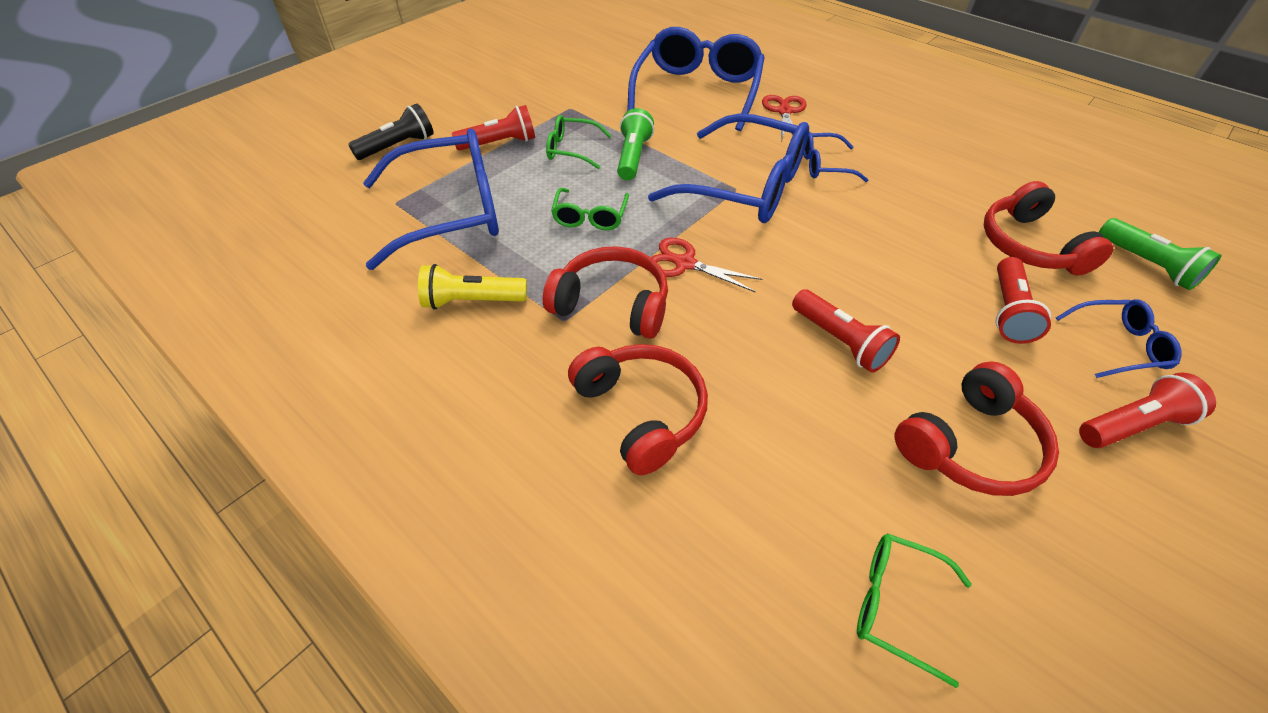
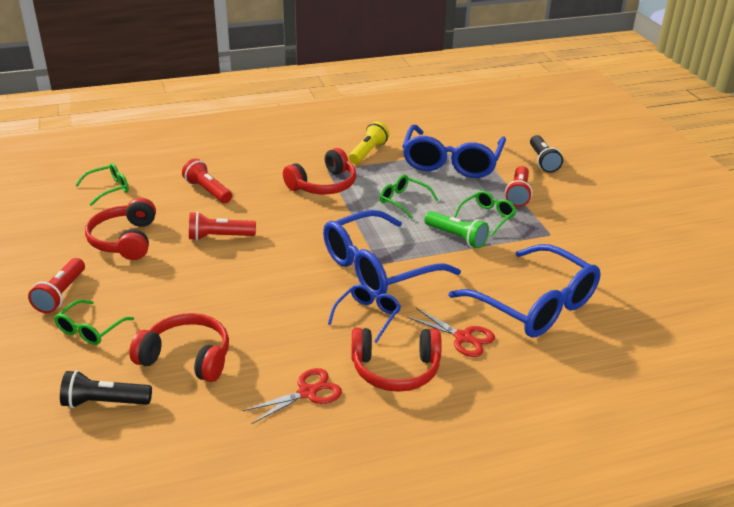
camera: 120 degrees right, 15 degrees down
red headphones [568,344,708,475] -> red headphones moved to [351,328,442,392]
red scissors [651,238,762,292] -> red scissors moved to [243,368,342,424]
red flashlight [996,257,1051,344] -> red flashlight moved to [182,159,232,203]
blue glasses [1056,299,1182,378] -> green glasses [54,299,134,345]
green flashlight [1099,218,1222,290] -> black flashlight [60,370,152,408]

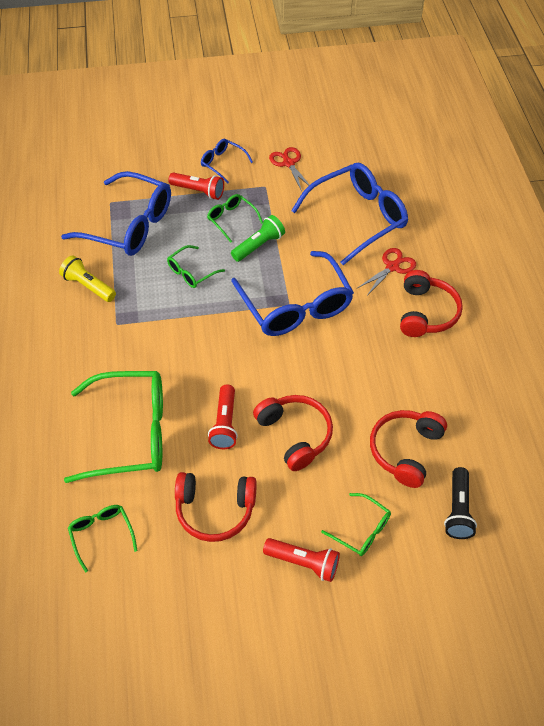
camera: 80 degrees left, 20 degrees up
red flashlight [182,159,232,203] -> green glasses [64,371,163,483]
red scissors [243,368,342,424] -> red scissors moved to [269,147,309,191]
red headphones [283,148,356,194] -> red headphones moved to [253,395,333,471]
blue glasses [328,284,401,343] -> blue glasses moved to [201,139,253,184]
black flashlight [530,135,563,173] -> none

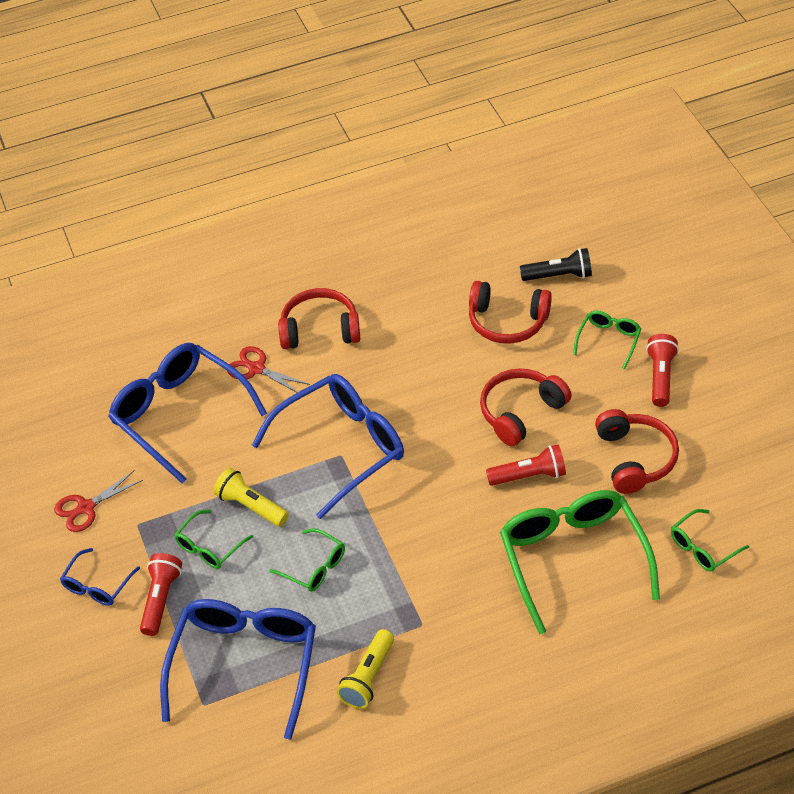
camera: 100 degrees left, 5 degrees down
green flashlight [231,215,285,262] -> yellow flashlight [213,468,289,527]

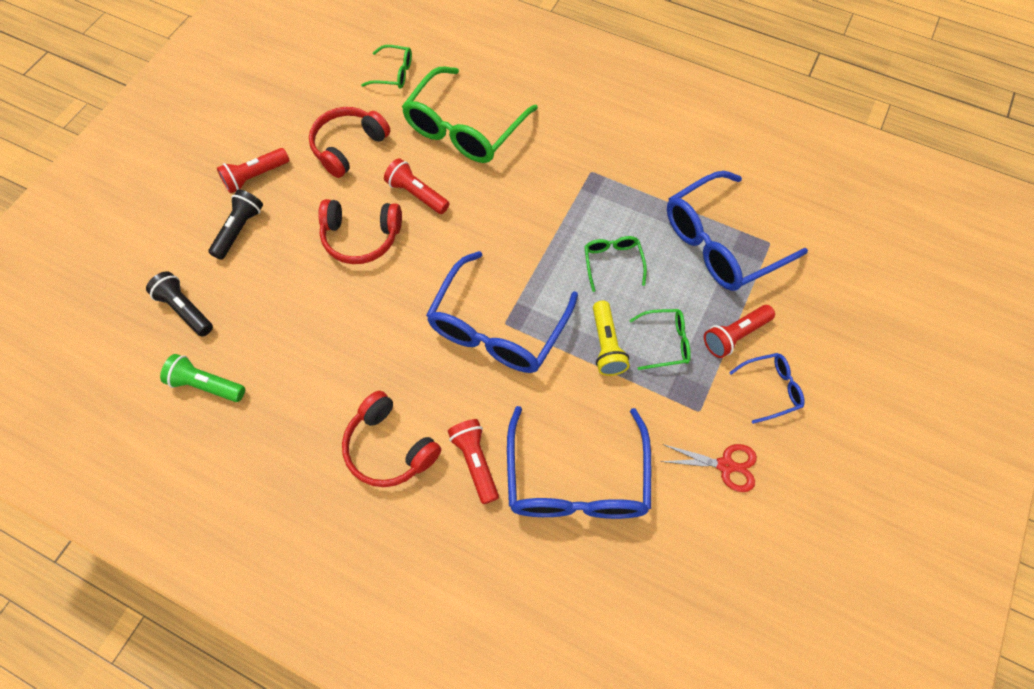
camera: 135 degrees left, 15 degrees up
red scissors [227,346,310,393] -> red flashlight [448,419,499,504]
blue glasses [252,374,404,519] -> blue glasses turned 75 degrees counterclockwise [426,251,578,373]
yellow flashlight [337,629,394,709] -> none
red headphones [469,281,552,344] -> none
green glasses [573,311,641,369] -> black flashlight [208,189,263,260]
none -> green flashlight [160,354,245,402]

